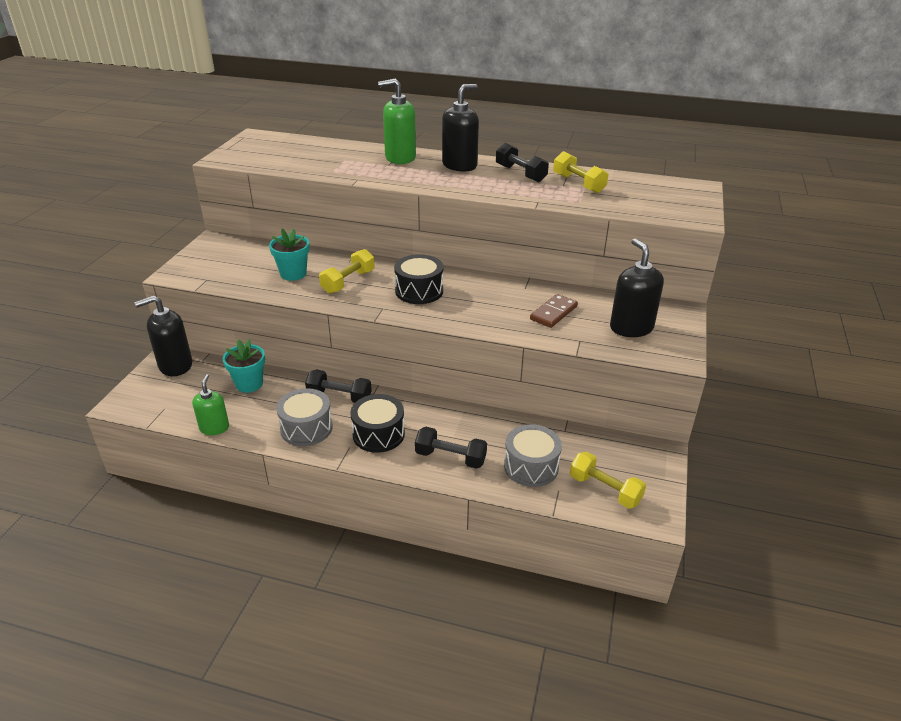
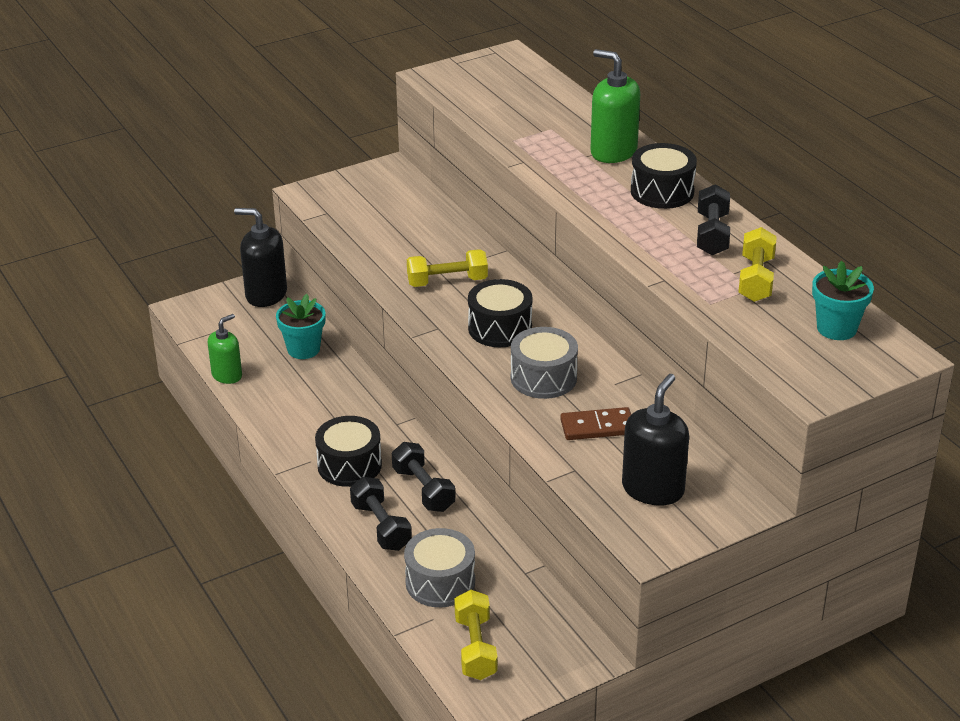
camera: 45 degrees right, 0 degrees up
turquoise flower pot [269,229,310,281] -> turquoise flower pot moved to [812,261,874,340]
grey drum [276,388,333,446] -> grey drum moved to [511,327,578,399]
black dumbbell [305,369,372,403] -> black dumbbell moved to [392,442,455,512]
black soap dispenser [442,84,479,172] -> black drum [631,143,697,209]

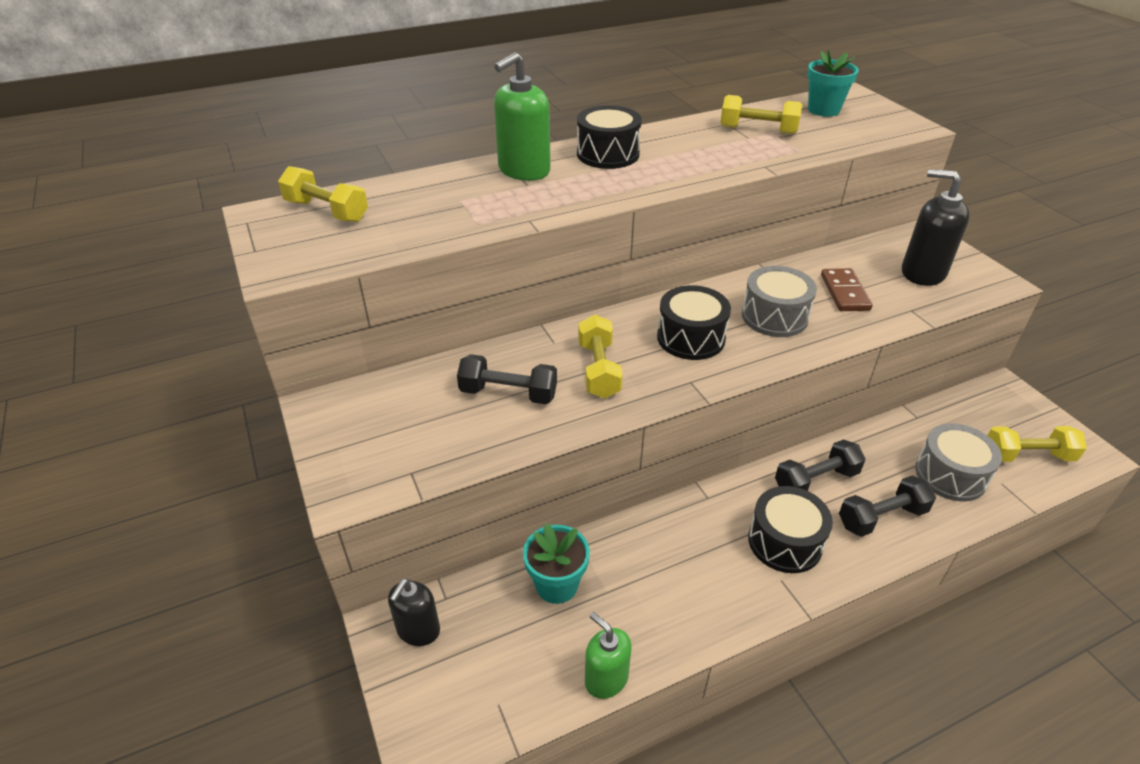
camera: 85 degrees left, 5 degrees up
black soap dispenser [234,208,287,307] -> black soap dispenser [388,578,440,646], size x0.65
black dumbbell [697,184,730,255] -> black dumbbell moved to [457,354,557,404]
none -> yellow dumbbell [278,166,368,222]

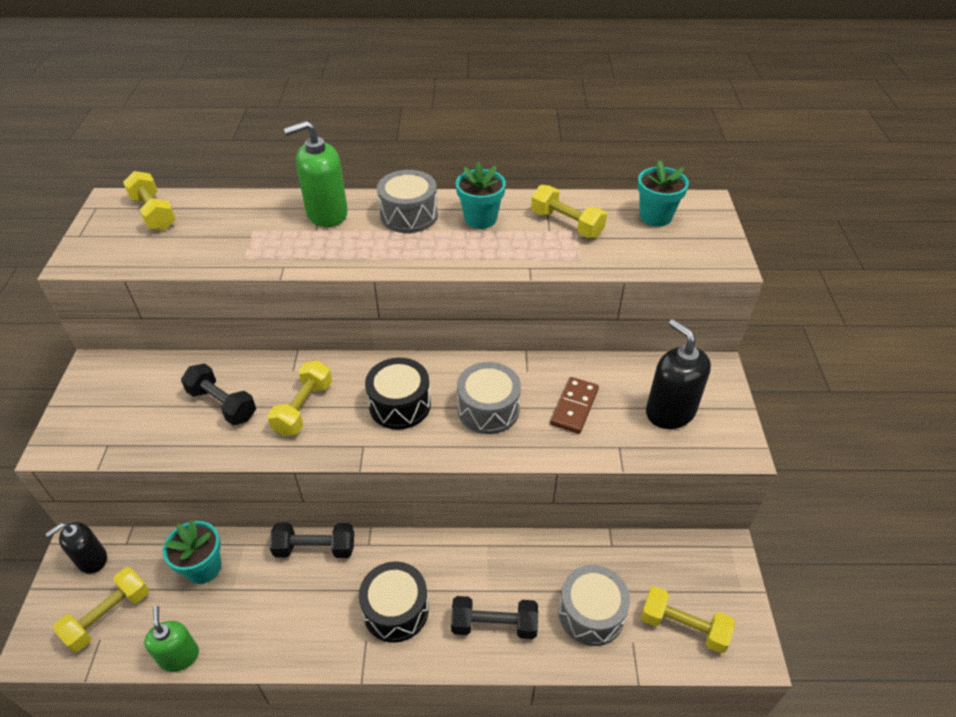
camera: 25 degrees right, 5 degrees up
black drum [577,105,642,169] -> grey drum [377,170,438,233]
black dumbbell [775,439,866,491] -> black dumbbell moved to [269,522,354,558]
none -> yellow dumbbell [53,567,149,653]
none -> turquoise flower pot [456,162,506,229]

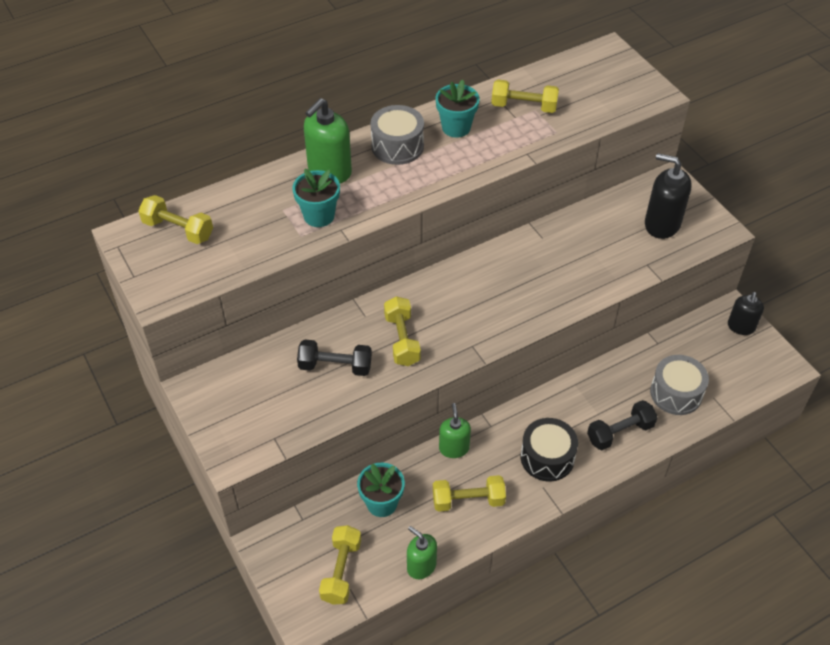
camera: 30 degrees left, 5 degrees up
black soap dispenser [45,522,107,574] -> black soap dispenser moved to [728,292,764,335]
black dumbbell [269,522,354,558] -> green soap dispenser [439,403,471,458]
black drum [365,358,431,430] -> none
grey drum [457,362,521,434] -> none
brown domino [550,377,599,434] -> none
turquoise flower pot [637,160,689,227] -> turquoise flower pot moved to [292,169,340,227]
yellow dumbbell [641,586,735,653] -> yellow dumbbell moved to [433,475,506,512]

